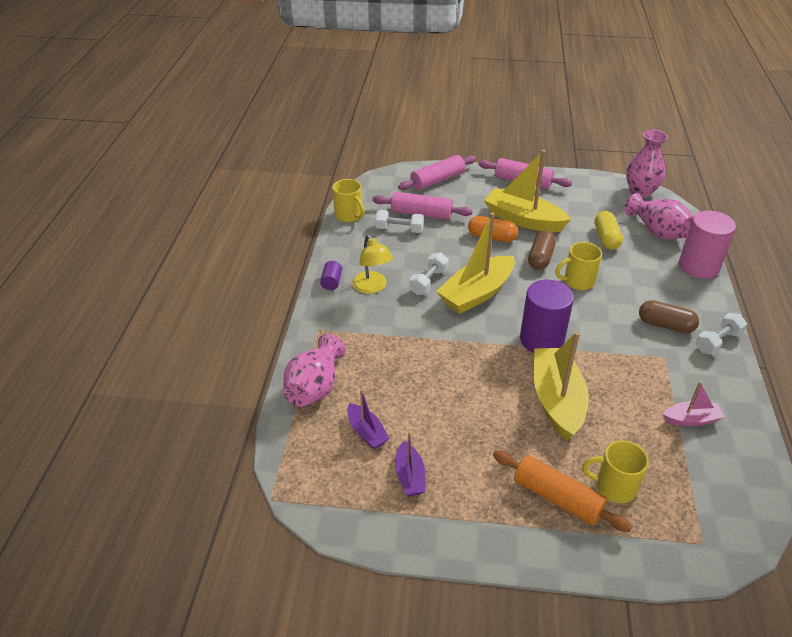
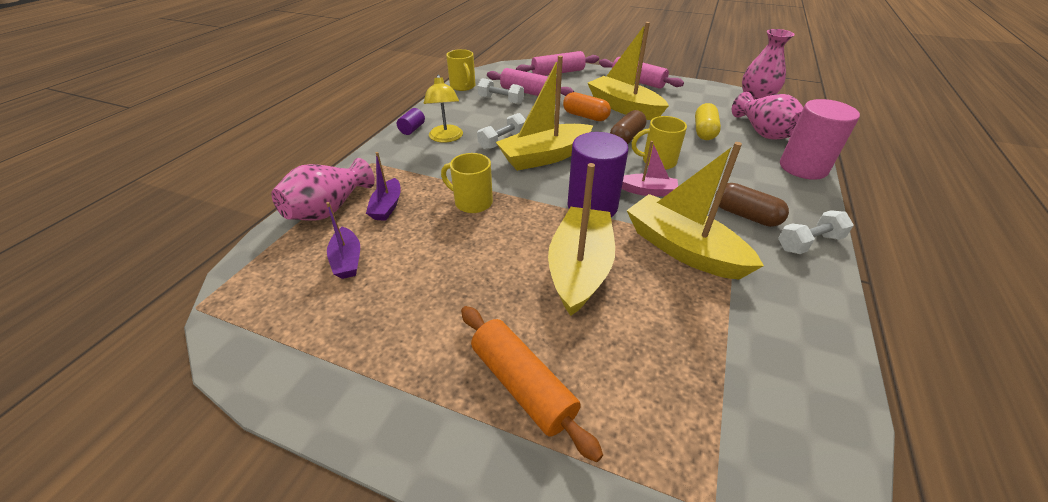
camera: 15 degrees right, 0 degrees up
purple boat [395,432,426,496] -> purple boat moved to [366,152,401,221]
yellow mug [582,440,649,503] -> yellow mug moved to [441,153,493,213]
pink boat [663,381,725,426] -> pink boat moved to [622,141,678,197]
none -> yellow boat [627,142,764,280]

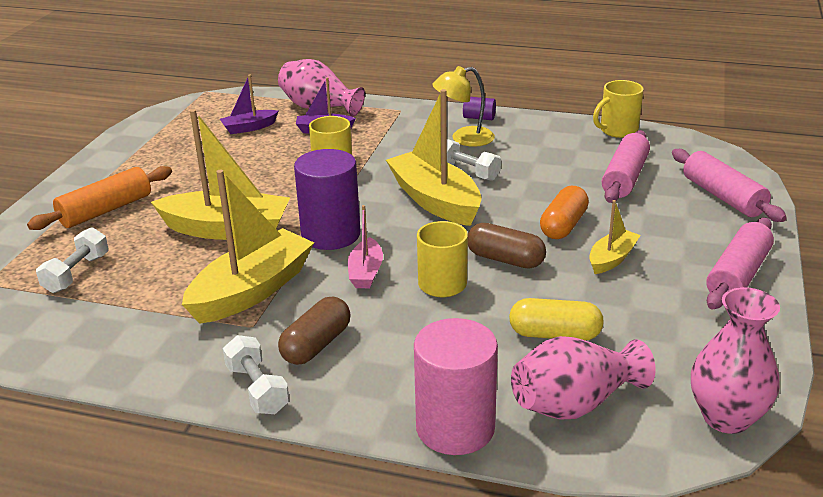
camera: 85 degrees right, 10 degrees down
white dumbbell [478,78,524,104] -> white dumbbell moved to [36,227,109,293]
yellow boat [588,22,669,120] -> yellow boat [589,200,641,274], size x0.52

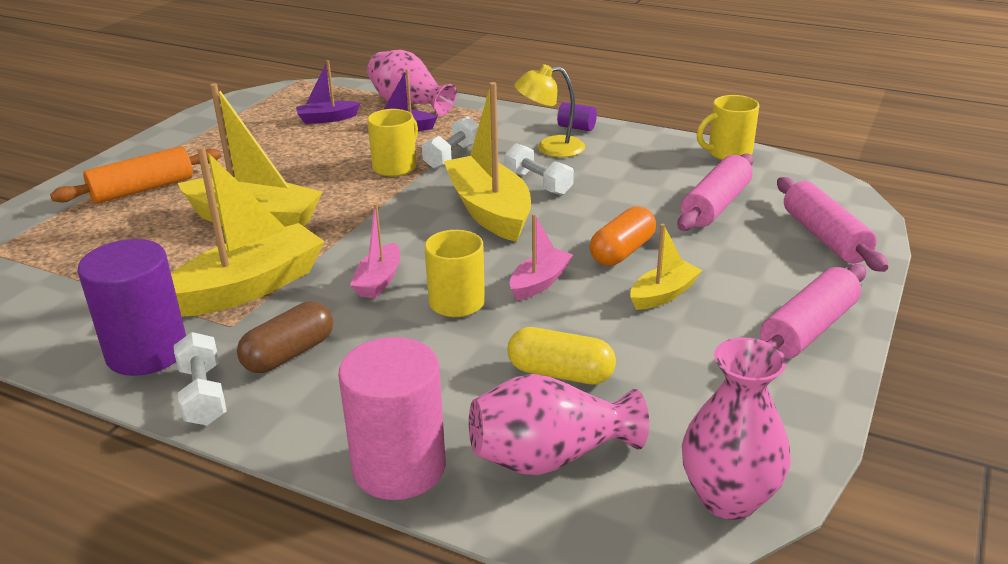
camera: 10 degrees right, 0 degrees up
white dumbbell [36,227,109,293] -> white dumbbell moved to [422,116,479,169]
purple cylinder [294,149,360,250] -> purple cylinder moved to [77,239,186,376]
brown capsule [468,223,546,269] -> pink boat [510,214,573,300]

